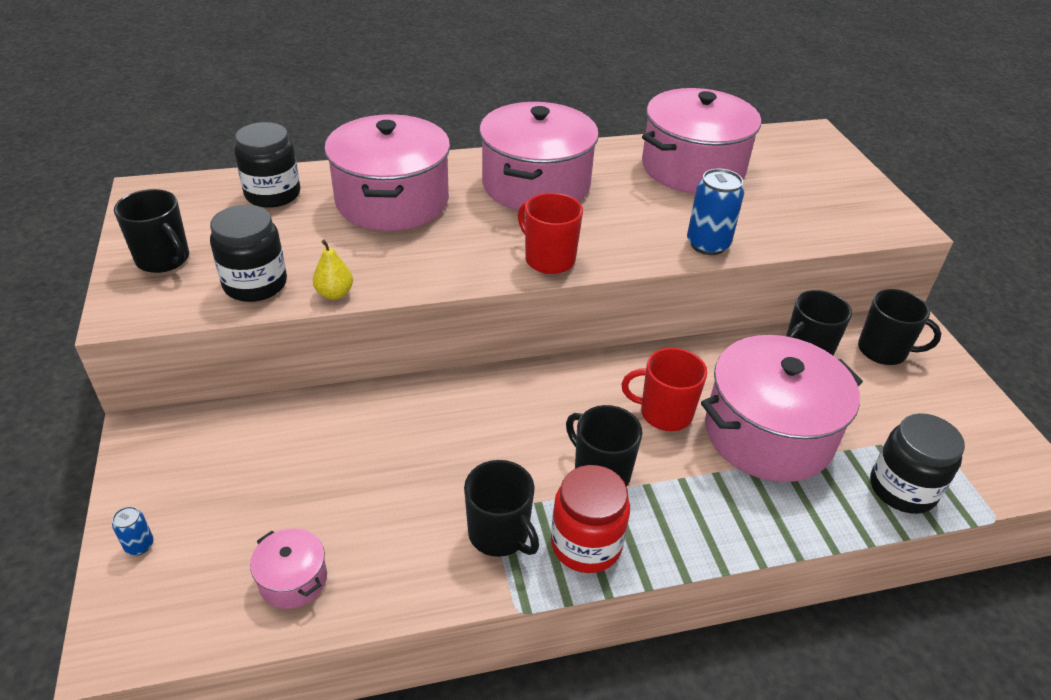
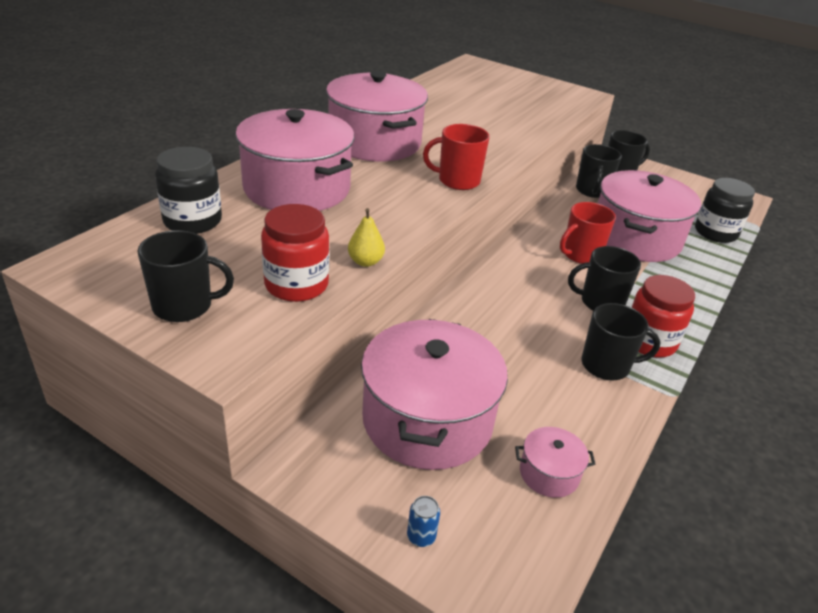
camera: 45 degrees left, 5 degrees down
black jar [210,205,287,302] -> red jar [261,204,329,302]
pink pot [642,88,761,193] -> pink pot moved to [361,319,508,470]
blue can [687,169,744,255] -> none

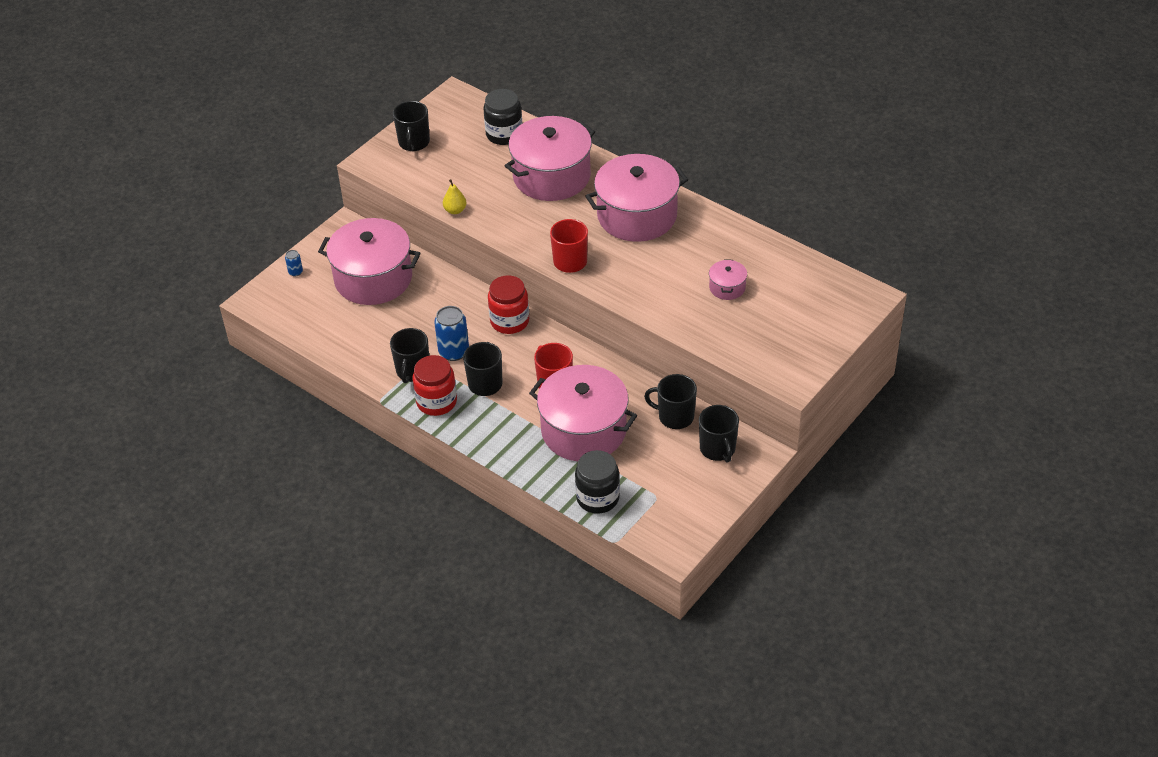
camera: 100 degrees right, 10 degrees up
red jar [261,204,329,302] -> red jar moved to [488,275,529,334]
pink pot [515,427,595,498] -> pink pot moved to [709,259,747,300]
none -> blue can [434,306,469,361]

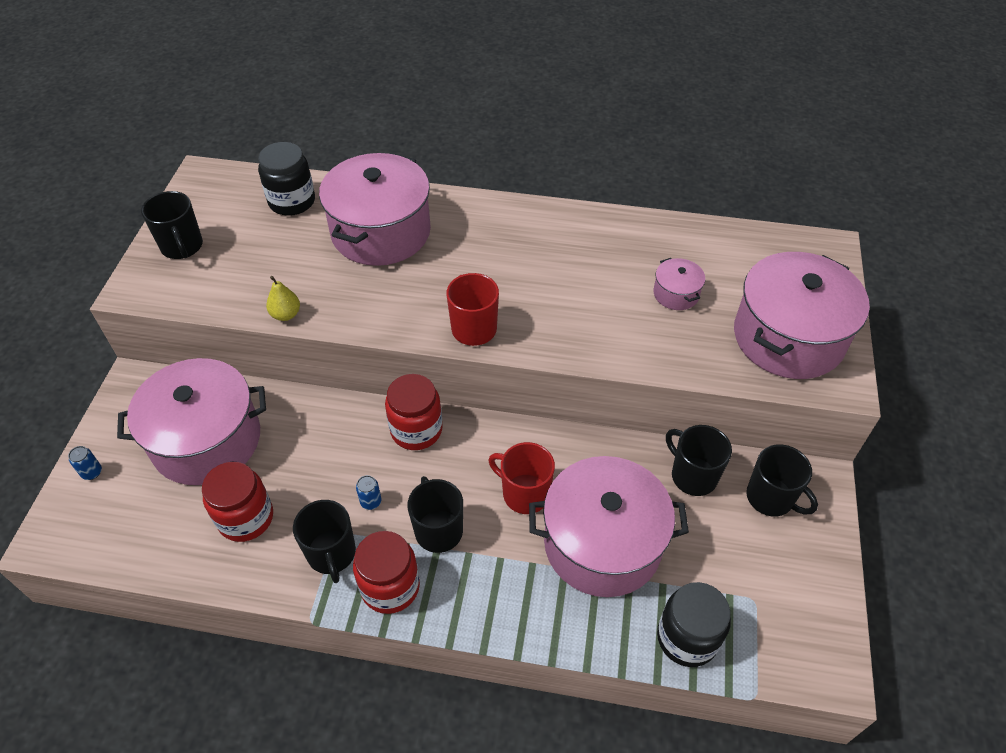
camera: 30 degrees left, 5 degrees up
blue can [434,306,469,361] -> blue can [356,475,381,510], size x0.50
pink pot [586,154,688,242] -> pink pot moved to [734,252,870,379]
black mug [644,374,697,429] -> black mug turned 60 degrees clockwise [666,425,732,496]
none -> red jar [202,462,273,542]

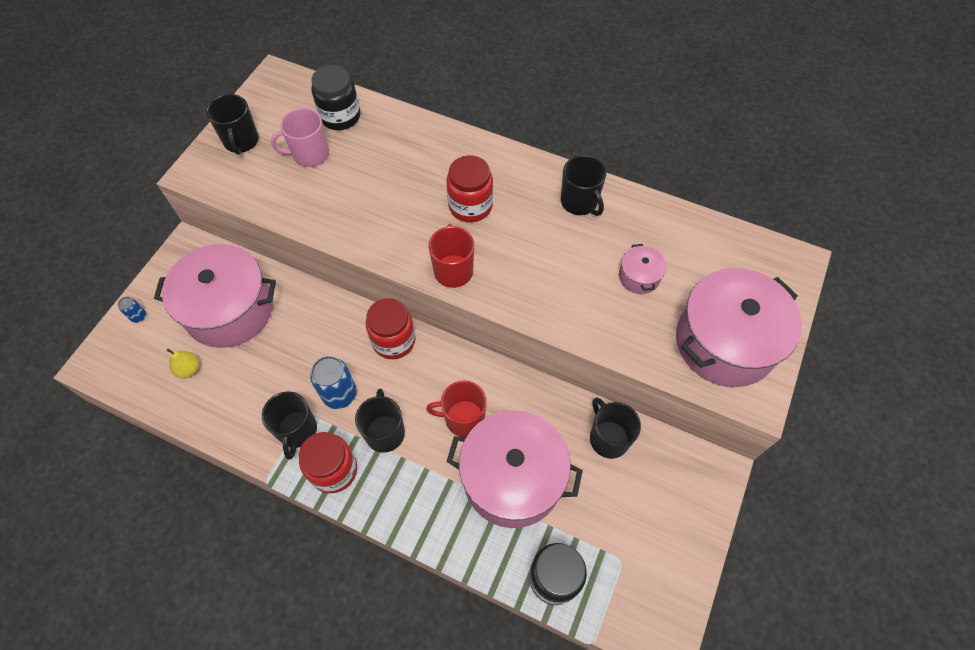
camera: 15 degrees right, 10 degrees up
red jar [202,462,273,542] -> red jar moved to [447,155,493,222]
yellow pear [266,276,300,321] -> yellow pear moved to [166,349,199,378]
pink pot [319,153,431,266] -> none
blue can [356,475,381,510] -> blue can [310,356,357,409], size x2.00
red mug [488,442,555,514] -> red mug turned 45 degrees counterclockwise [426,381,487,437]
black mug [746,445,818,517] -> black mug moved to [561,155,606,216]
none -> pink mug [271,108,329,167]

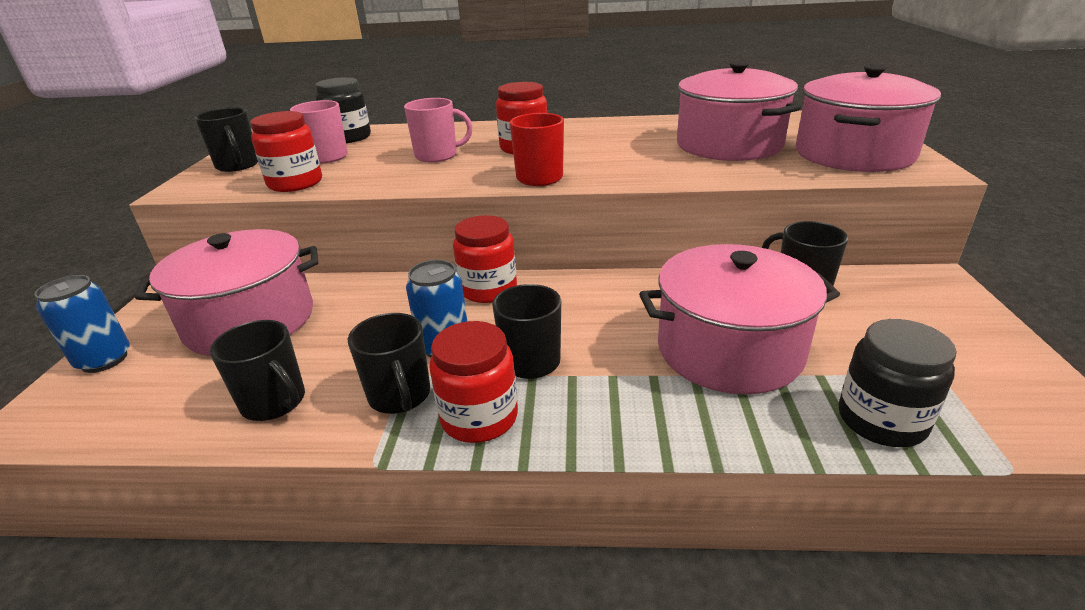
camera: 20 degrees left, 30 degrees down
blue can [118,297,146,323] -> blue can [34,275,130,373], size x2.00
yellow pear [166,349,199,378] -> none
red mug [426,381,487,437] -> none
black mug [561,155,606,216] -> black mug moved to [210,320,305,421]
pink pot [619,244,666,294] -> pink pot [677,61,801,161], size x2.30
none -> red jar [250,111,322,192]
none -> pink mug [404,98,472,162]

